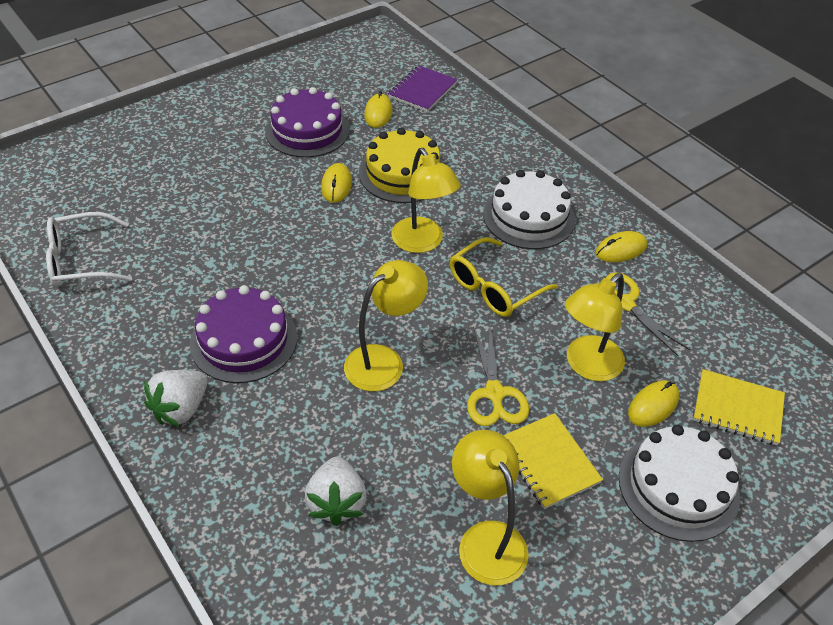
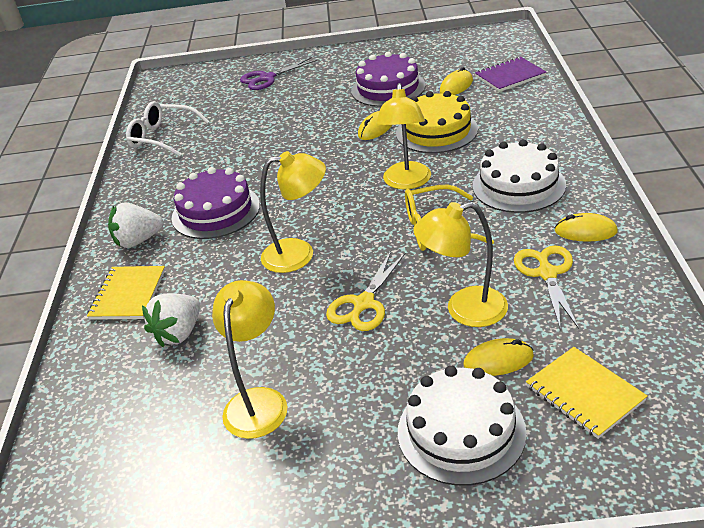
camera: 40 degrees right, 10 degrees down
yellow notebook [503,413,603,509] -> yellow notebook moved to [87,266,165,320]
none -> purple scissors [240,57,317,90]

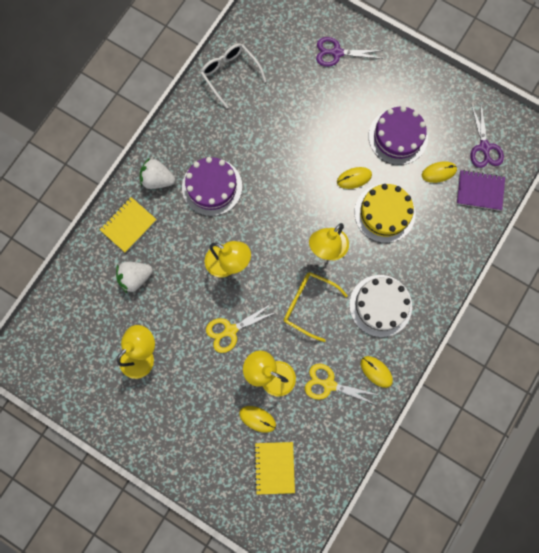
camera: 30 degrees right, 40 degrees up
white cake [398,366,527,486] -> none
yellow scissors [514,245,579,329] -> yellow scissors turned 105 degrees counterclockwise [305,364,378,404]
none -> purple scissors [471,104,504,168]

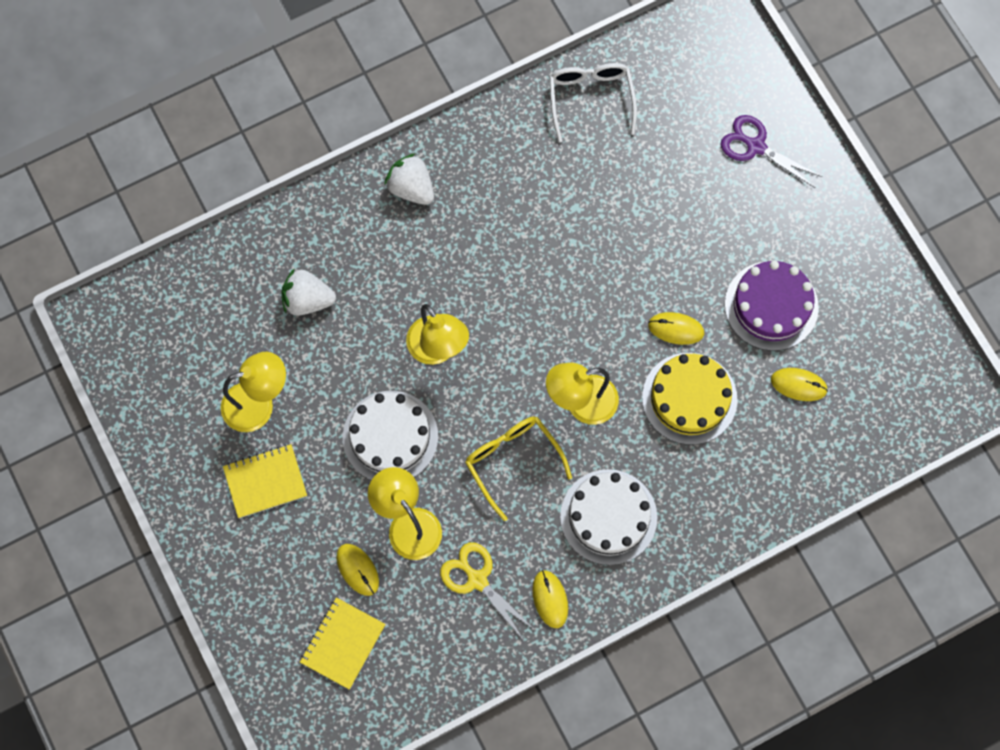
camera: 30 degrees right, 5 degrees down
yellow notebook [100,197,157,253] -> yellow notebook moved to [223,444,307,518]
purple cake [182,157,242,216] -> none
yellow scissors [206,304,276,353] -> white cake [343,391,438,480]
purple notebook [456,170,505,211] -> none
purple scissors [471,104,504,168] -> none

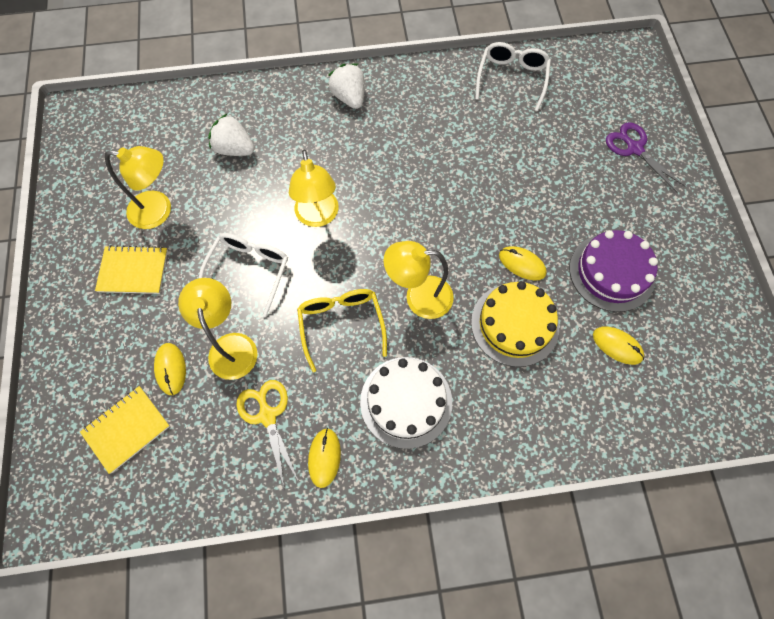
camera: 20 degrees right, 5 degrees down
white cake [343,391,438,480] -> white glasses [199,233,288,317]

